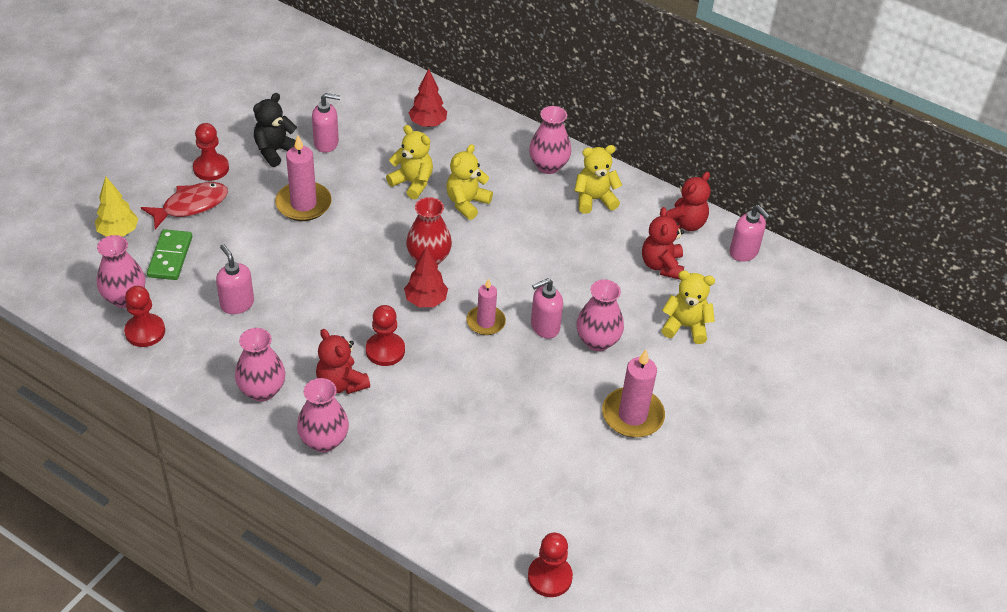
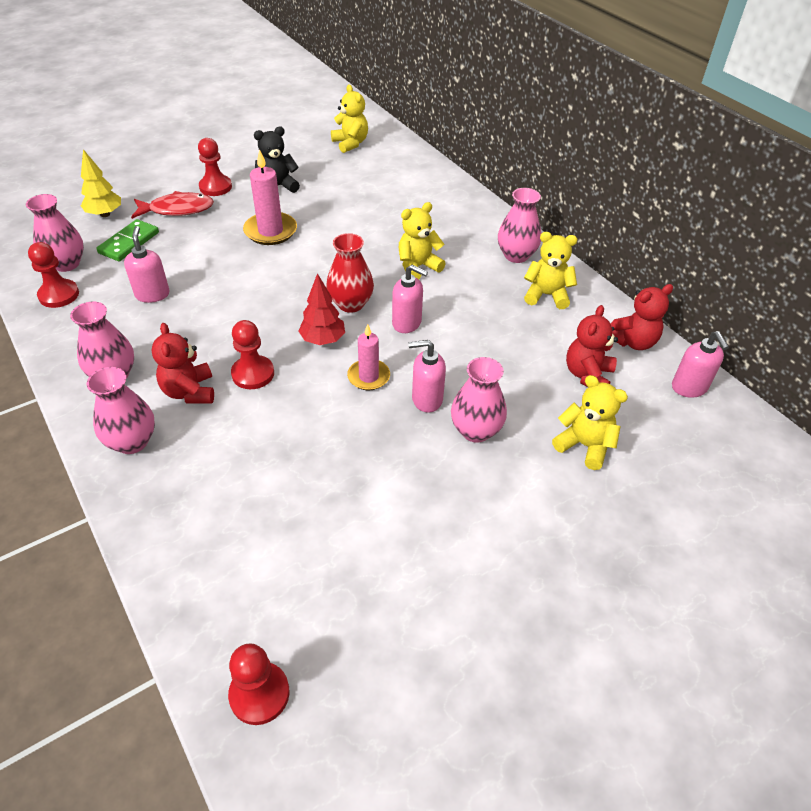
camera: 25 degrees right, 0 degrees up
pink soap dispenser [312,93,341,153] -> pink soap dispenser moved to [392,265,428,333]
yellow teddy bear [386,125,433,200] -> yellow teddy bear moved to [331,85,368,153]
red tree [409,68,447,127] -> none
pink candle [602,350,665,438] -> none

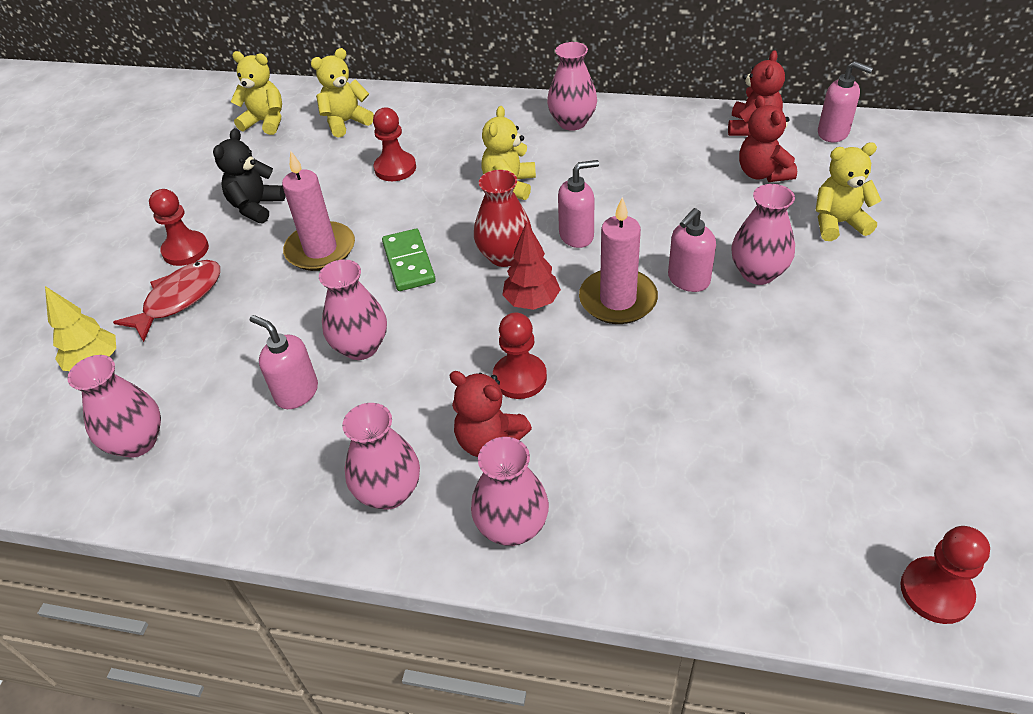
camera: 40 degrees left, 0 degrees up
red pawn [28,242,79,308] -> red pawn moved to [373,108,416,181]
green domino [96,219,159,262] -> green domino moved to [382,229,436,291]
pink candle [347,324,390,390] -> pink candle [579,197,658,324], size x1.52
yellow teddy bear [524,232,577,309] -> yellow teddy bear moved to [311,48,374,138]
none -> pink vase [319,259,387,360]

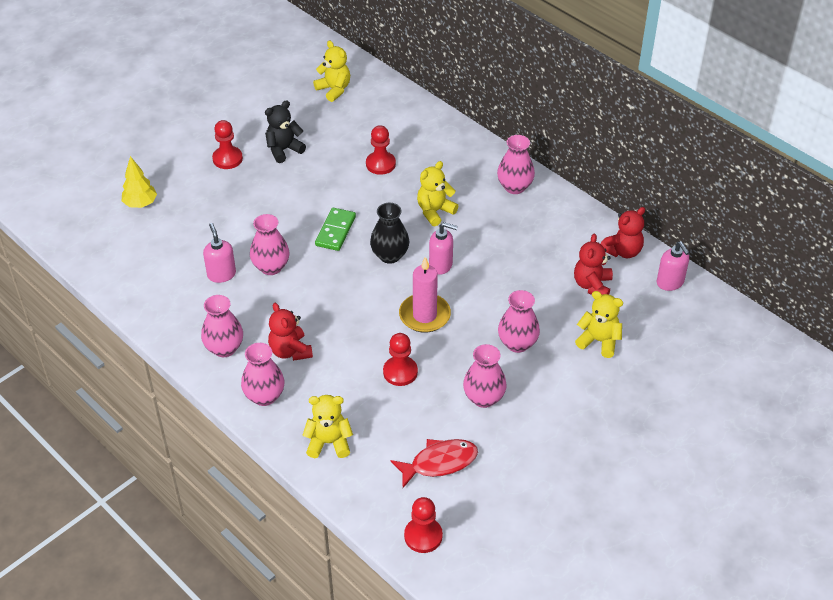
camera: 30 degrees right, 0 degrees up
pink vase [67,355,161,458] -> pink vase moved to [463,344,507,408]
red fish [113,260,220,342] -> red fish moved to [390,439,478,488]
pink candle [282,150,355,271] -> none
yellow teddy bear [311,48,374,138] -> yellow teddy bear moved to [302,395,353,458]
red vase [474,170,532,267] -> black vase [370,203,409,264]
red pawn [493,312,547,399] -> red pawn moved to [383,333,418,386]
red tree [502,222,561,310] -> none
pink soap dispenser [668,208,716,292] -> none

